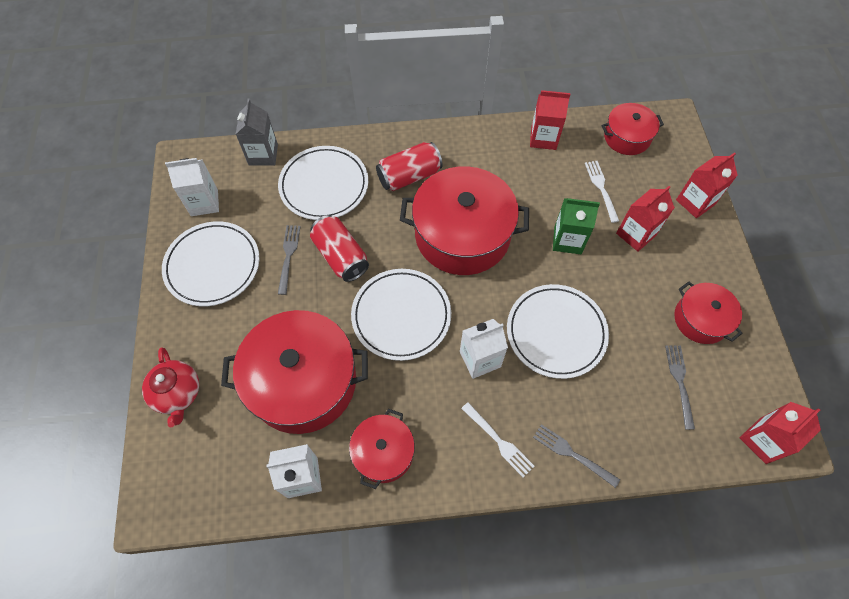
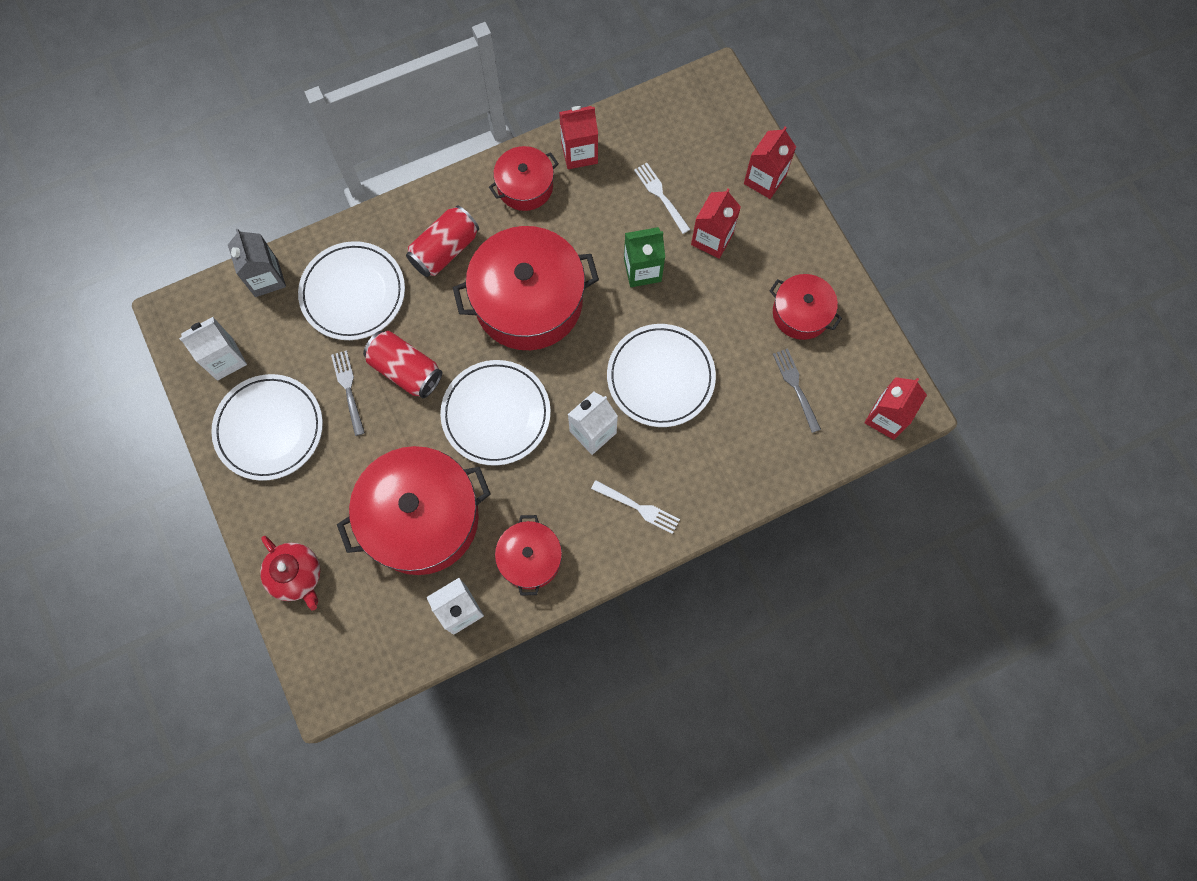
camera: 20 degrees left, 10 degrees up
grey fork [533,424,620,488] -> none
red pot [602,103,664,155] -> red pot moved to [489,146,559,211]

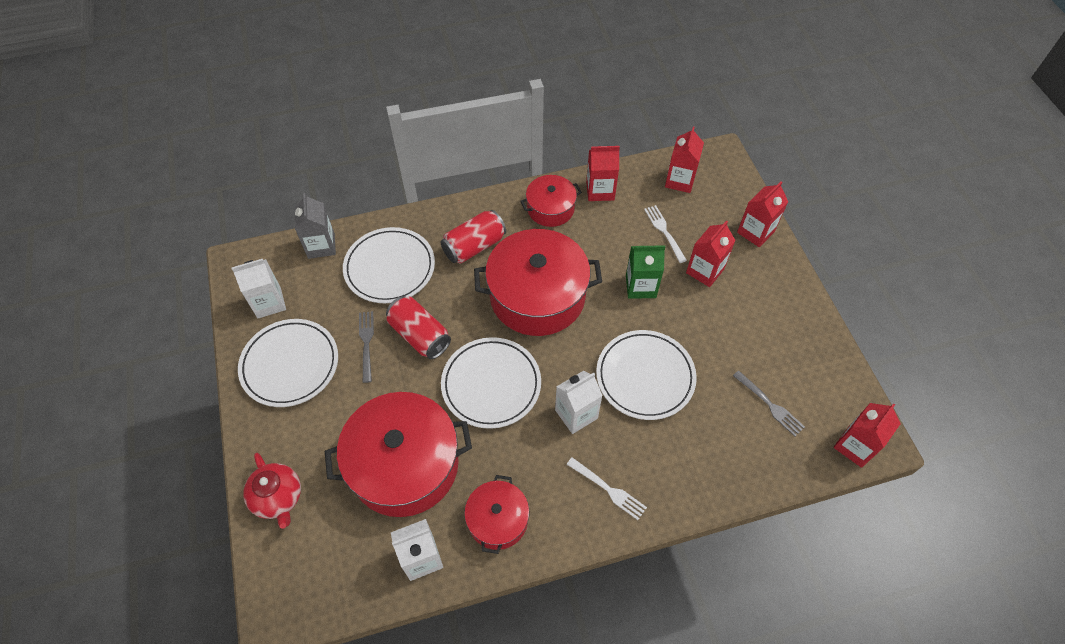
camera: 10 degrees right, 15 degrees down
red pot [770,274,842,340] -> none
grey fork [773,348,821,433] -> grey fork turned 150 degrees clockwise [733,371,805,436]
none -> red carton [665,127,704,193]

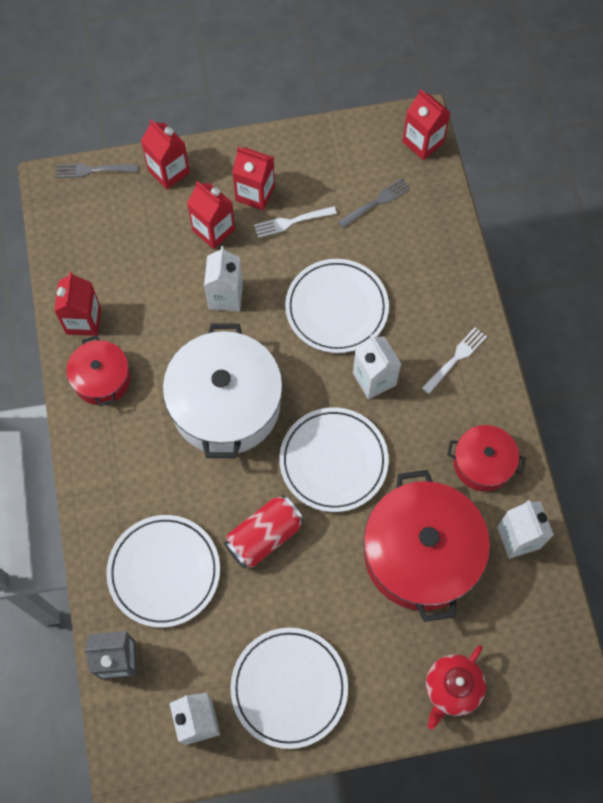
camera: 85 degrees left, 10 degrees up
red teapot [243,453,301,529] -> red teapot turned 150 degrees clockwise [426,645,486,729]
grey fork [359,311,374,383] -> grey fork moved to [56,164,138,178]
red can [440,210,506,264] -> none
red pot [474,229,602,336] -> white pot [163,324,283,458]
green carton [626,245,665,299] -> white carton [204,246,243,311]
white fork [644,205,687,263] -> white fork moved to [254,206,337,238]
red carton [665,127,704,193] -> red carton moved to [232,147,275,211]

